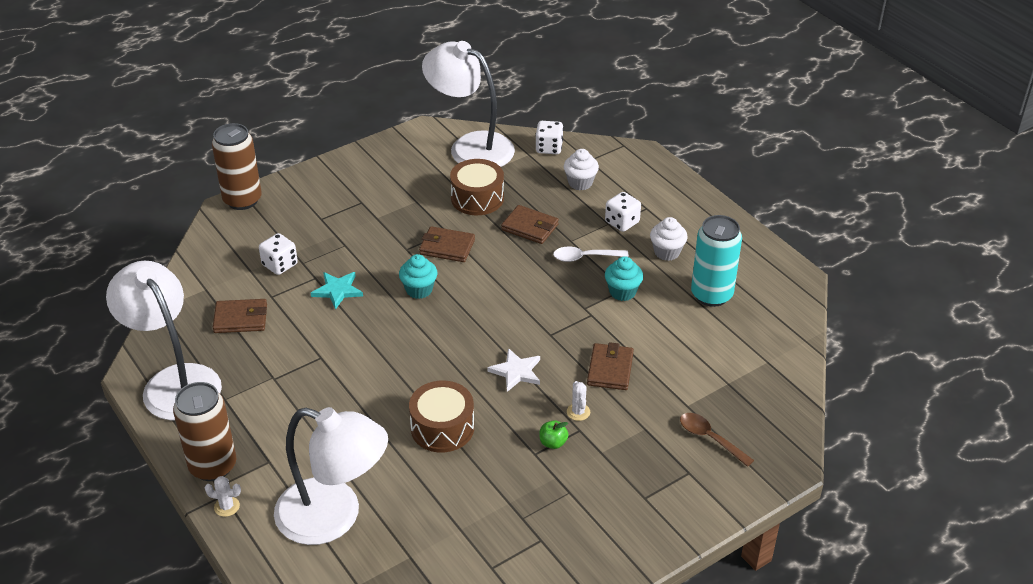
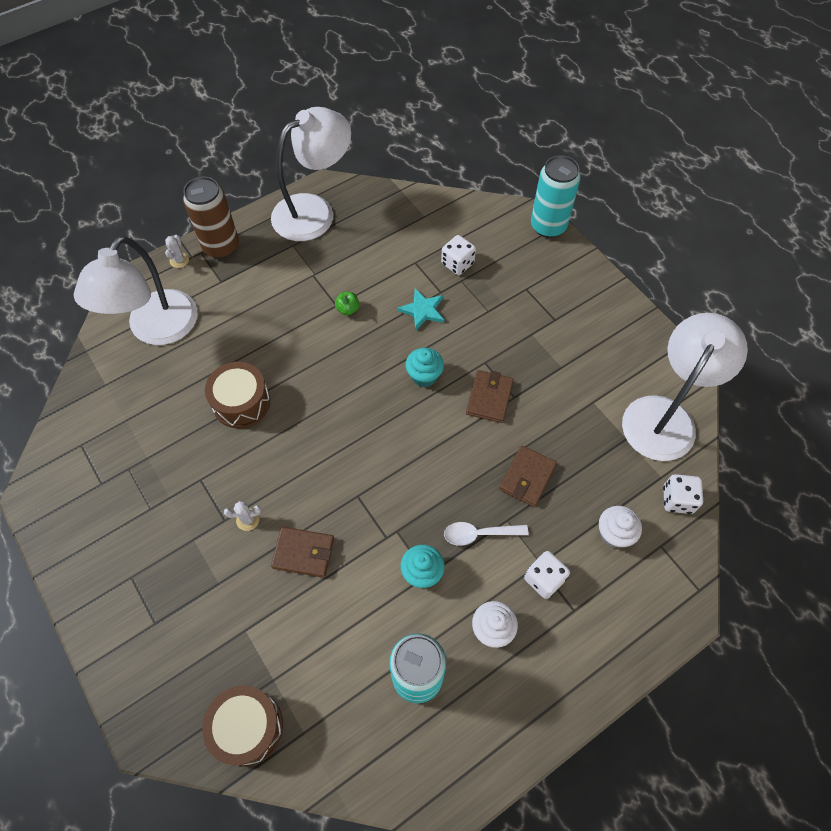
camera: 90 degrees right, 20 degrees up
brown can [212,123,262,210] -> turquoise can [531,155,581,238]
brown wallet [213,299,267,333] -> none
brown drum [450,159,504,215] -> brown drum moved to [202,685,283,767]
white star [487,348,540,392] -> none
green apple [540,420,568,449] -> green apple moved to [335,292,359,315]
white spoon [553,247,629,262] -> white spoon turned 90 degrees counterclockwise [444,522,529,546]
brown spoon [680,413,754,467] -> none

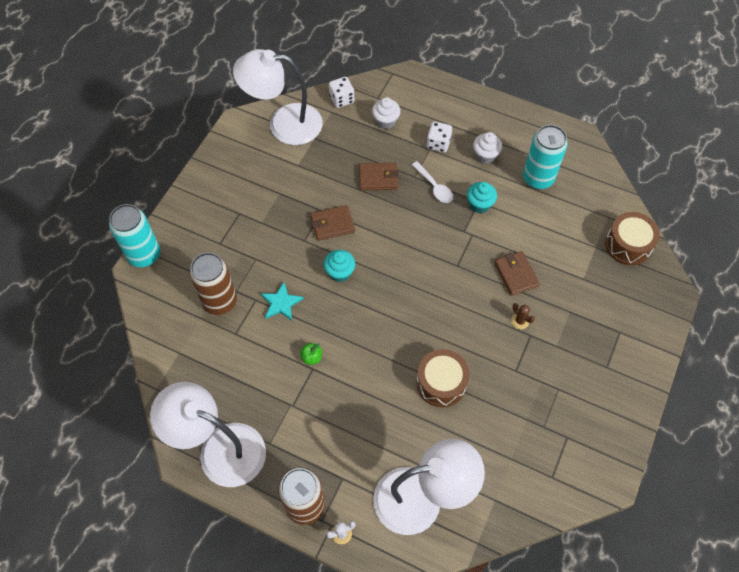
camera: 120 degrees left, 0 degrees up
white cactus [224,501,261,531] -> brown cactus [511,303,535,329]
white dice [441,235,476,275] -> brown can [189,252,237,315]

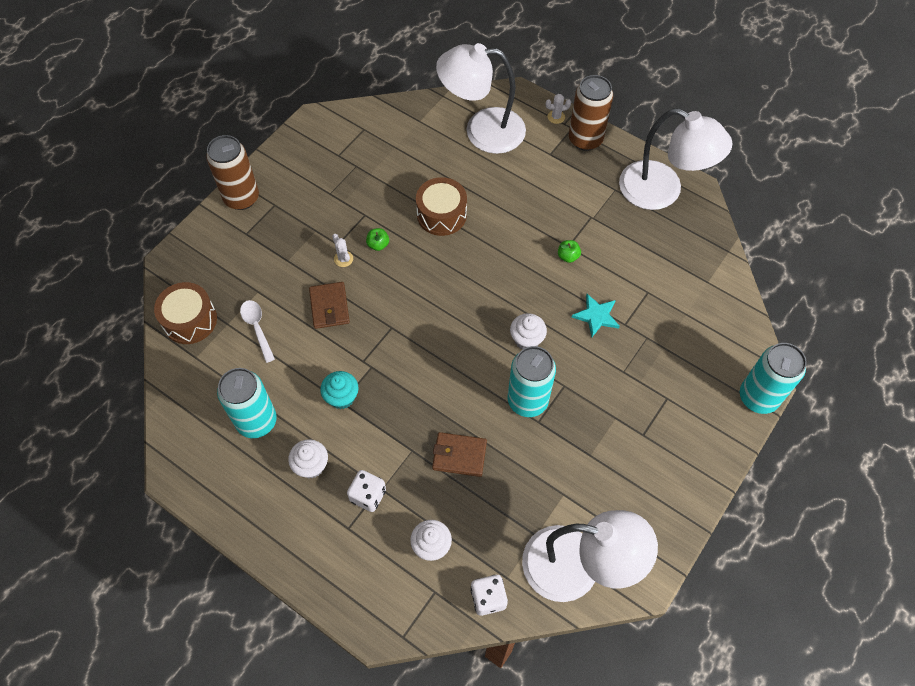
camera: 170 degrees left, 0 degrees up
brown can [189,252,237,315] -> brown can moved to [206,135,259,210]
brown wallet [310,205,355,241] -> turquoise can [508,346,556,417]
turquoise cupcake [324,250,355,282] -> white cupcake [510,313,547,350]
white spoon [412,161,453,203] -> white spoon moved to [240,300,275,363]
brown cactus [511,303,535,329] -> white cactus [332,234,353,267]
none -> green apple [366,228,389,251]

